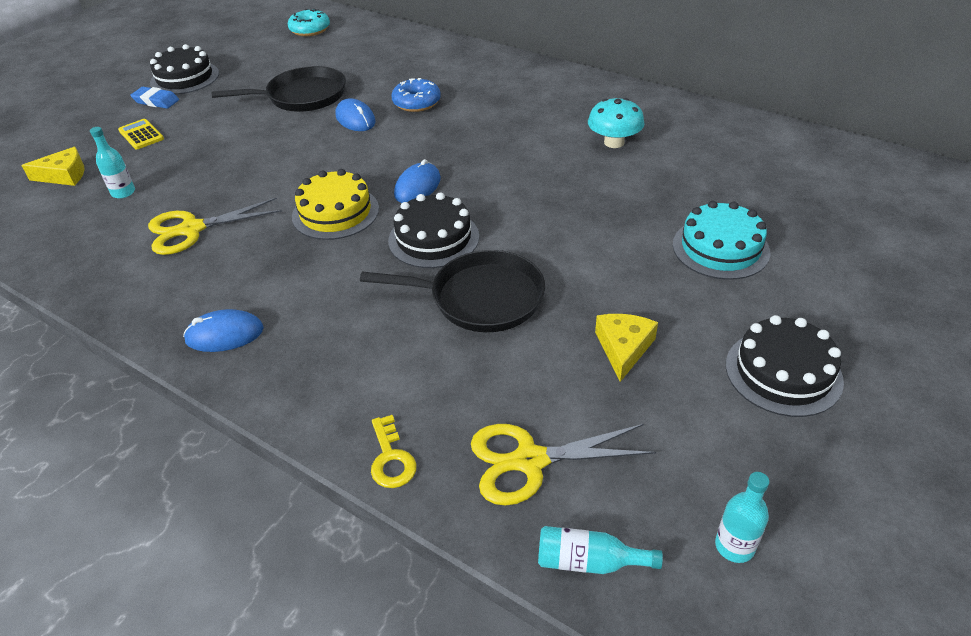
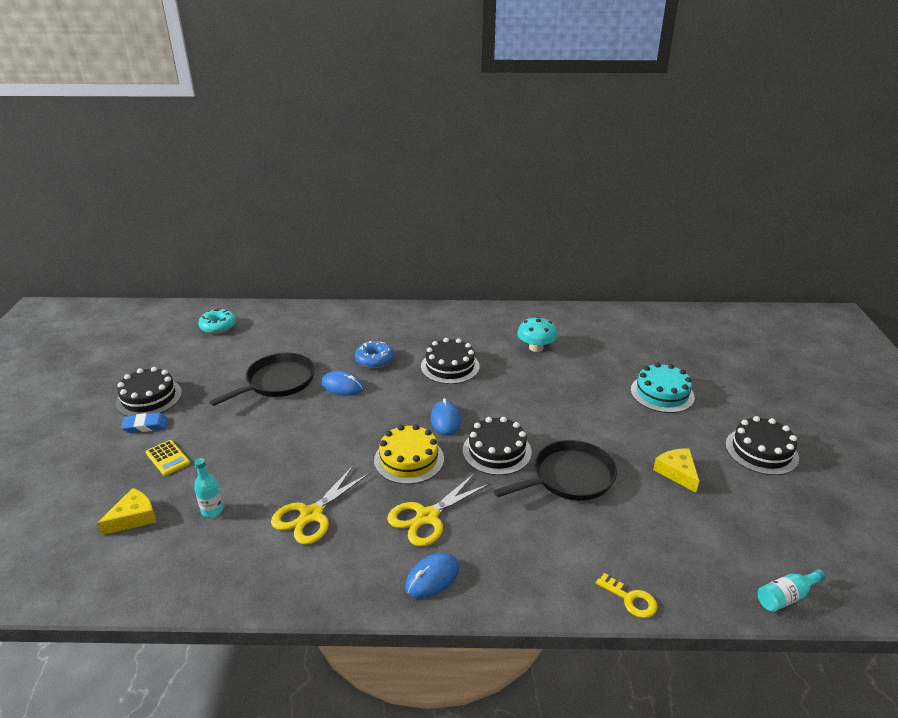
camera: 35 degrees left, 10 degrees down
yellow calculator [118,119,164,150] -> yellow calculator turned 150 degrees counterclockwise [146,440,190,476]
yellow scissors [471,424,656,506] -> yellow scissors moved to [387,473,490,546]
turquoise bottle [715,472,769,563] -> none
none -> black cake [421,338,480,384]

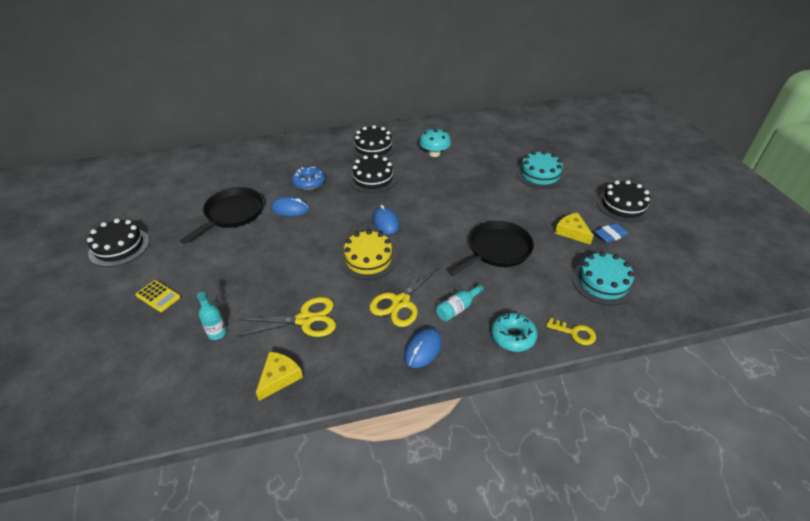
camera: 15 degrees left, 10 degrees up
yellow cheese [97,488,156,535] -> yellow cheese moved to [256,351,303,401]
blue eraser [121,413,168,433] -> blue eraser moved to [594,223,628,243]
turquoise donut [198,308,237,334] -> turquoise donut moved to [491,313,537,352]
yellow scissors [271,466,370,545] -> yellow scissors turned 120 degrees counterclockwise [238,297,336,337]
black cake [463,417,532,475] -> black cake moved to [351,125,396,158]
turquoise bottle [758,569,826,612] -> turquoise bottle moved to [436,284,484,321]
none -> turquoise cake [572,251,635,305]

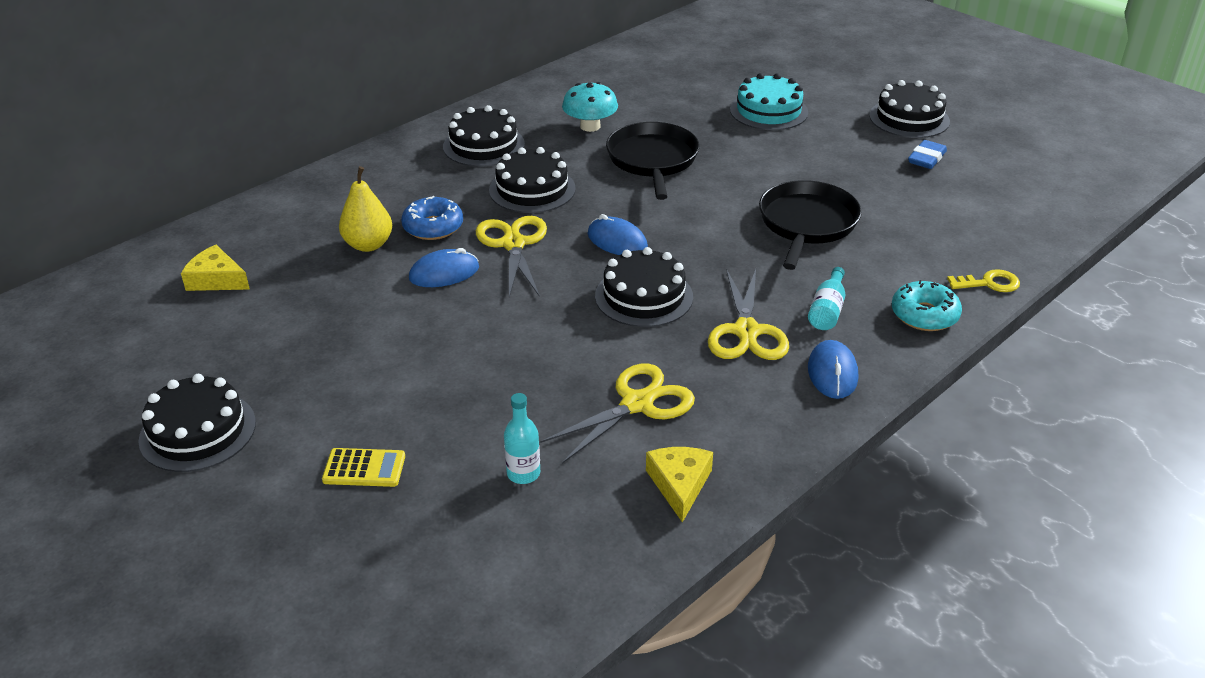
camera: 30 degrees left, 5 degrees down
black pan [180,187,264,244] -> black pan moved to [606,122,700,200]
yellow cake [340,230,397,280] -> black cake [595,247,693,327]
yellow cheese [555,213,594,245] -> yellow cheese moved to [181,245,250,291]
turquoise cake [572,251,635,305] -> none
none -> yellow pear [339,166,392,252]
none -> yellow scissors [476,216,547,298]

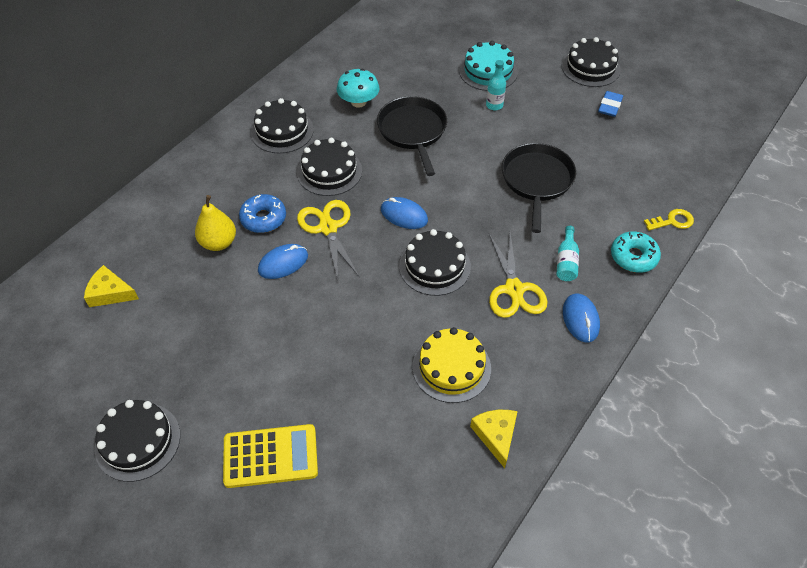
camera: 10 degrees left, 15 degrees up
yellow calculator [322,448,405,487] -> yellow calculator [223,424,318,488], size x1.68
turquoise bottle [504,393,540,484] -> turquoise bottle moved to [486,60,506,110]
yellow scissors [540,363,695,464] -> yellow cake [413,327,491,403]

